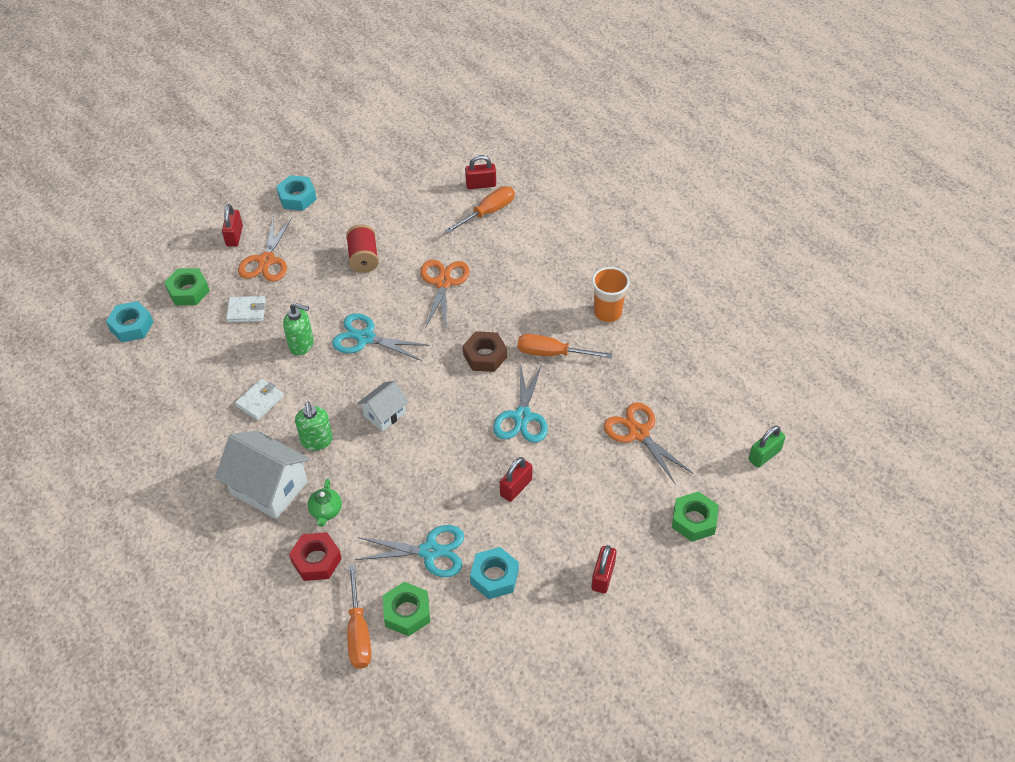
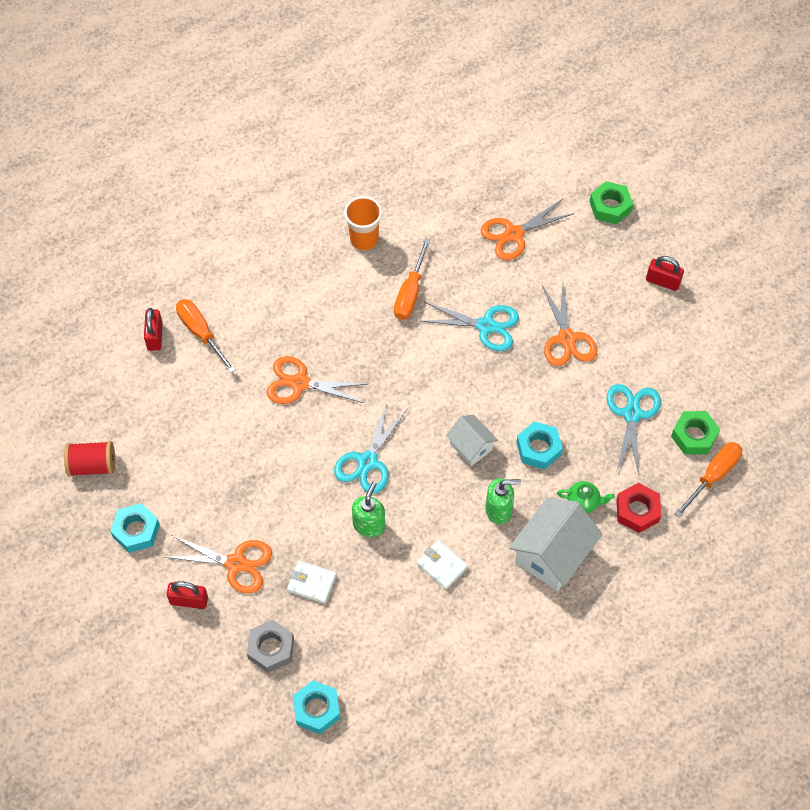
camera: 85 degrees left, 10 degrees up
green nut [164,268,210,305] -> grey nut [247,620,294,673]
white wallet [226,296,266,323] -> white wallet turned 75 degrees counterclockwise [287,560,337,604]
red spool [346,224,379,273] -> red spool moved to [64,441,115,477]
orange screwdriver [347,565,371,669] -> orange screwdriver turned 45 degrees counterclockwise [674,442,742,518]
brown nut [463,331,507,372] -> none
turquoise nut [470,547,519,599] -> turquoise nut moved to [517,421,563,470]
red padlock [500,457,532,502] -> orange scissors [542,284,597,367]
green padlock [749,425,786,468] -> none

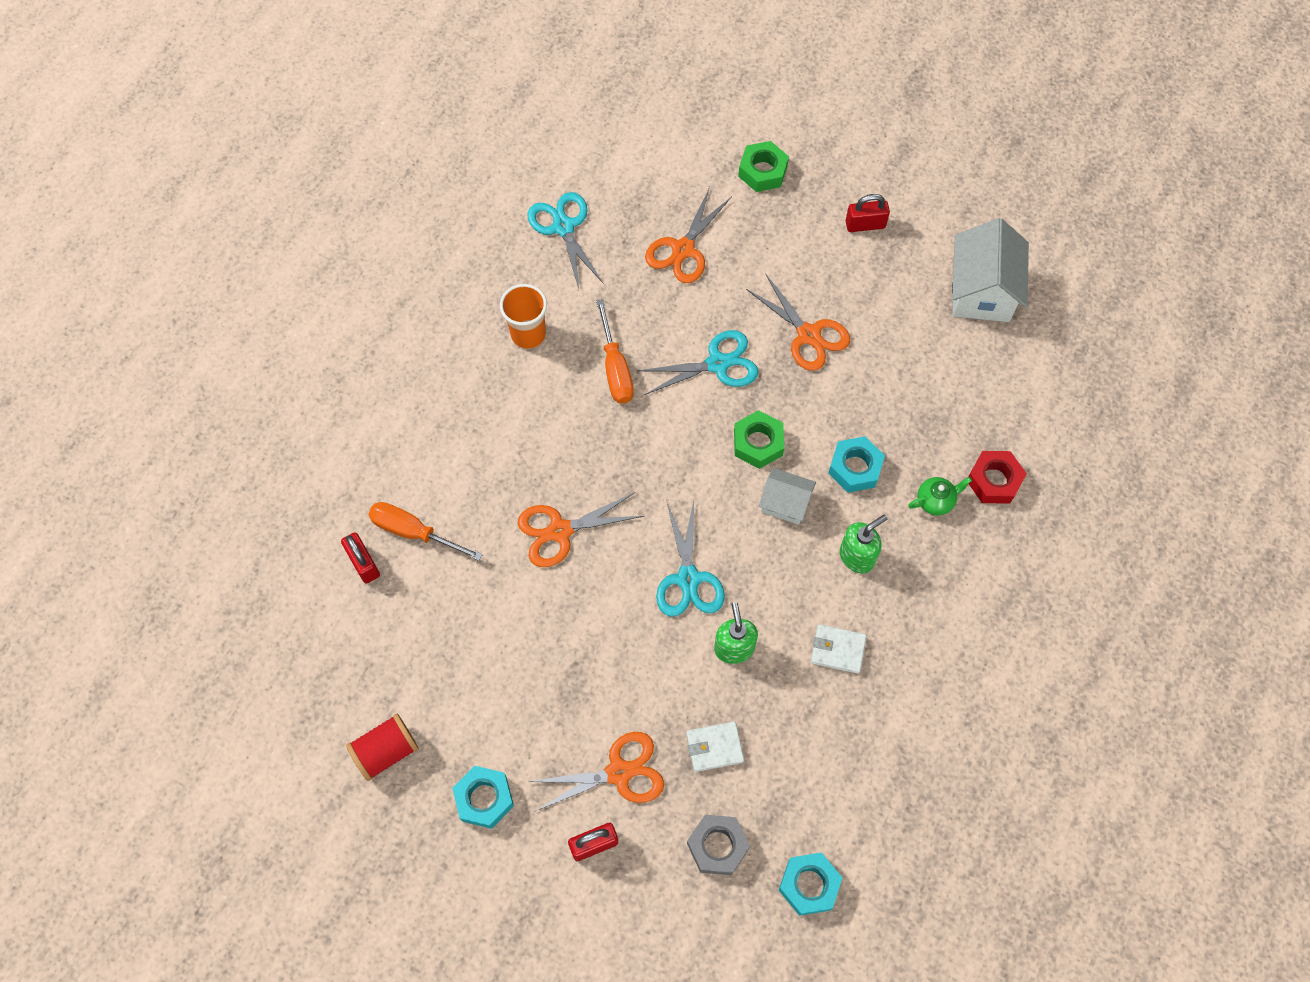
camera: 30 degrees left, 5 degrees up
white house [509,498,603,591] -> white house moved to [952,218,1029,322]
turquoise scissors [606,384,661,474] -> turquoise scissors moved to [528,192,604,289]
green nut [671,411,720,455] -> green nut moved to [734,410,784,469]
orange screwdriver [674,442,742,518] -> none

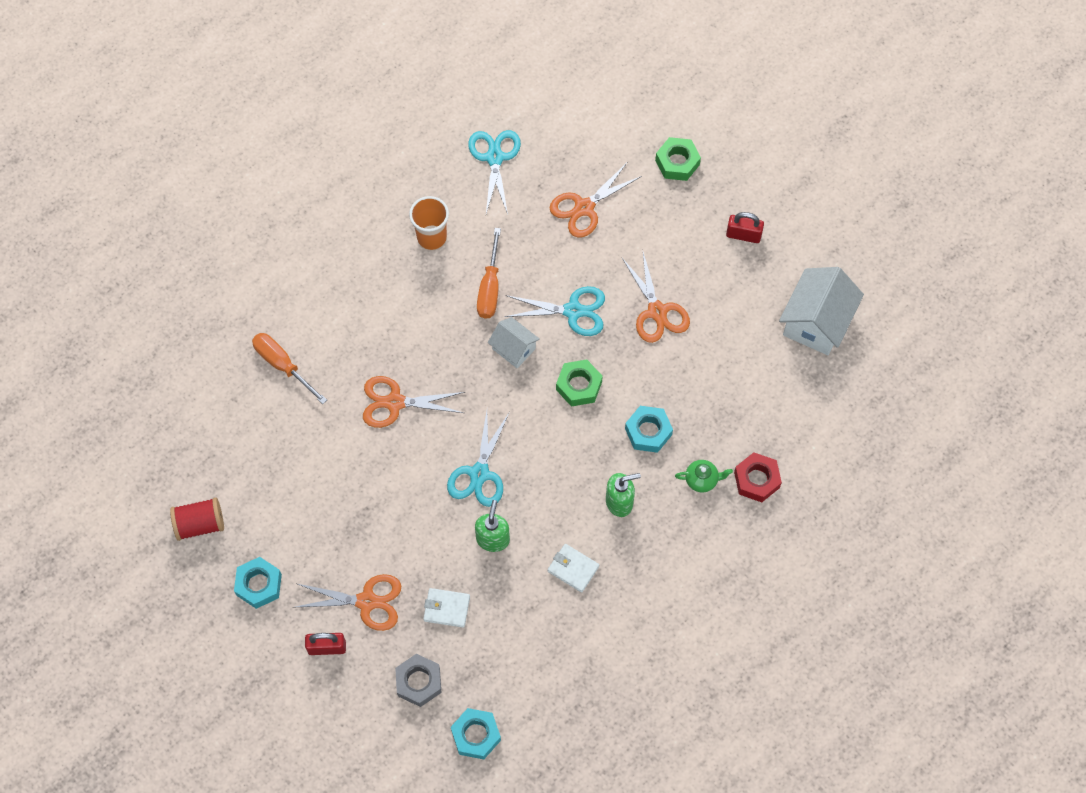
camera: 20 degrees right, 0 degrees up
red padlock [341,532,380,584] -> none
white house [759,468,816,525] -> white house moved to [488,317,540,368]

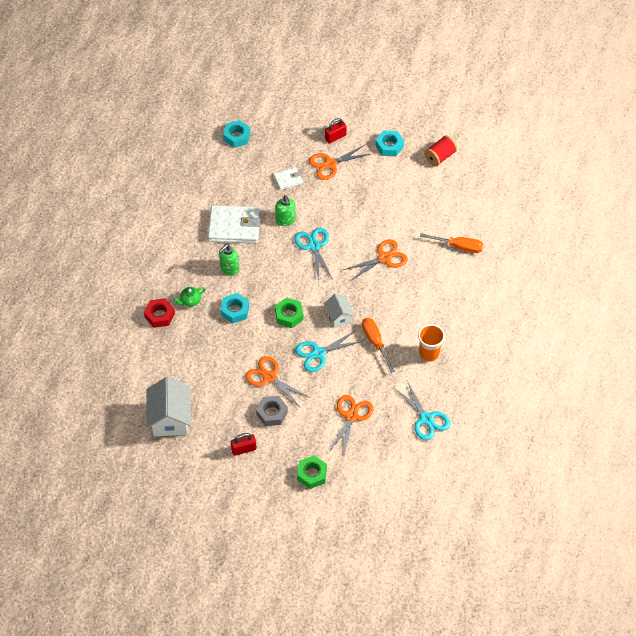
camera: 150 degrees right, 10 degrees down
grey nut [395,654,442,707] -> grey nut moved to [256,396,288,426]
white house [488,317,540,368] -> white house turned 60 degrees clockwise [324,294,354,328]
white wallet [548,544,599,592] -> white wallet [208,205,261,244], size x2.01

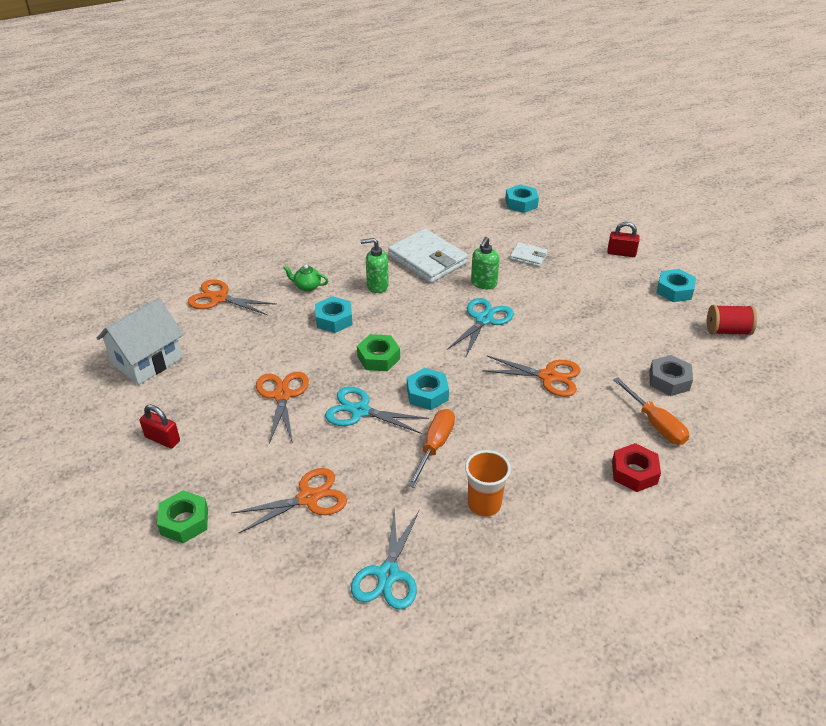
camera: 45 degrees right, 15 degrees down
red nut [144,298,175,328] -> red nut moved to [612,443,661,492]
grey nut [256,396,288,426] -> grey nut moved to [649,355,693,396]
orange scissors [309,145,370,180] -> orange scissors moved to [188,279,277,315]
white house [324,294,354,328] -> turquoise nut [407,368,449,410]

